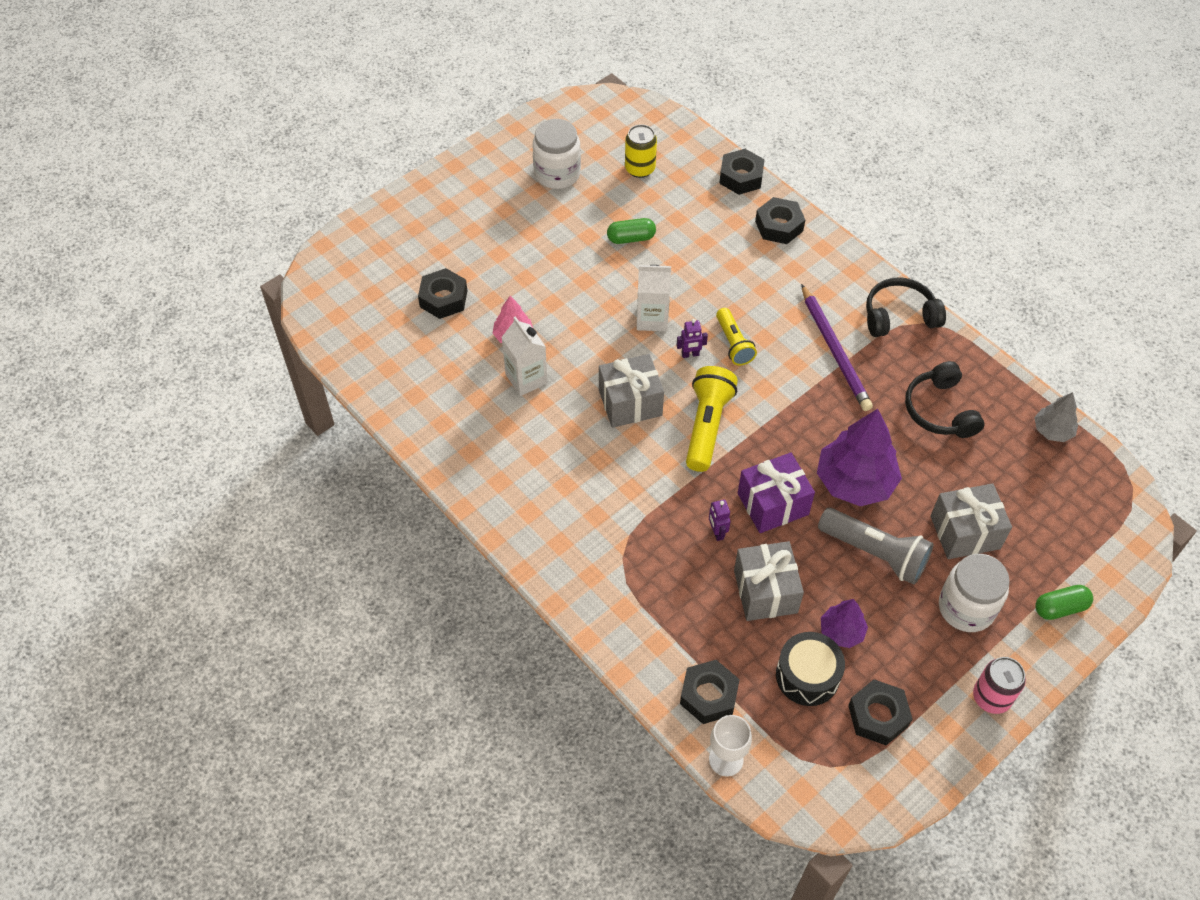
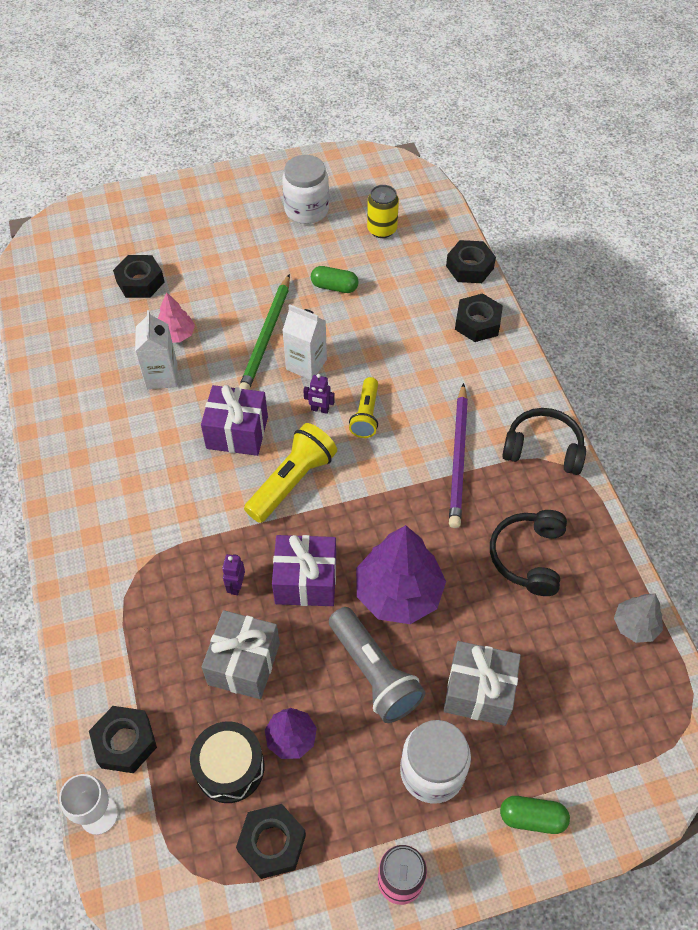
camera: 25 degrees right, 0 degrees up
grey gift [599,354,664,428] -> purple gift [201,385,268,456]
none -> green pencil [239,274,290,390]

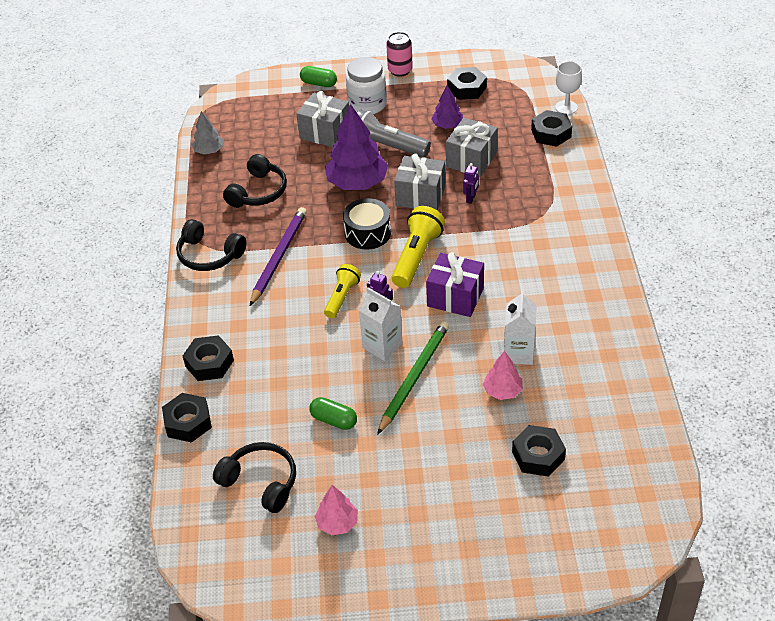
camera: 165 degrees left, 10 degrees down
black drum [190,721,264,803] -> black drum moved to [343,198,391,250]
yellow flashlight [244,423,337,523] -> yellow flashlight turned 150 degrees clockwise [391,206,445,288]
purple gift [272,535,336,606] -> grey gift [394,153,445,210]
white jar [282,155,329,224] -> pink tree [315,485,358,535]
grey flashlight [329,607,425,723] -> grey flashlight turned 45 degrees counterclockwise [357,110,431,157]
yellow can [367,185,399,238] -> black headphones [213,442,296,513]

